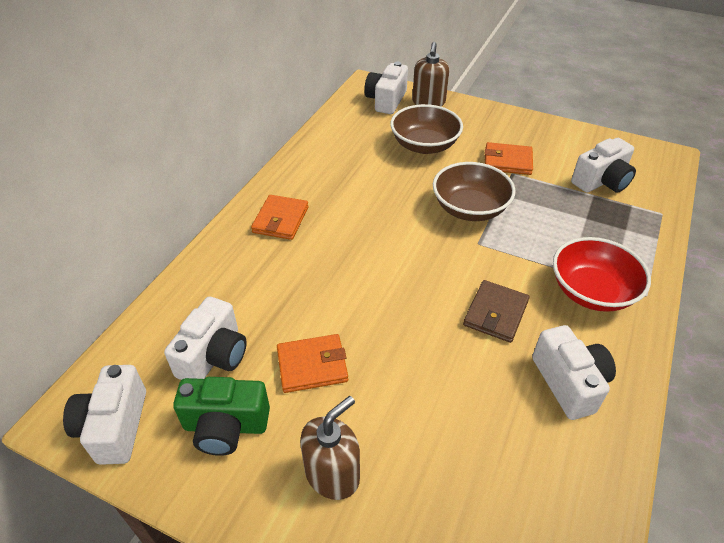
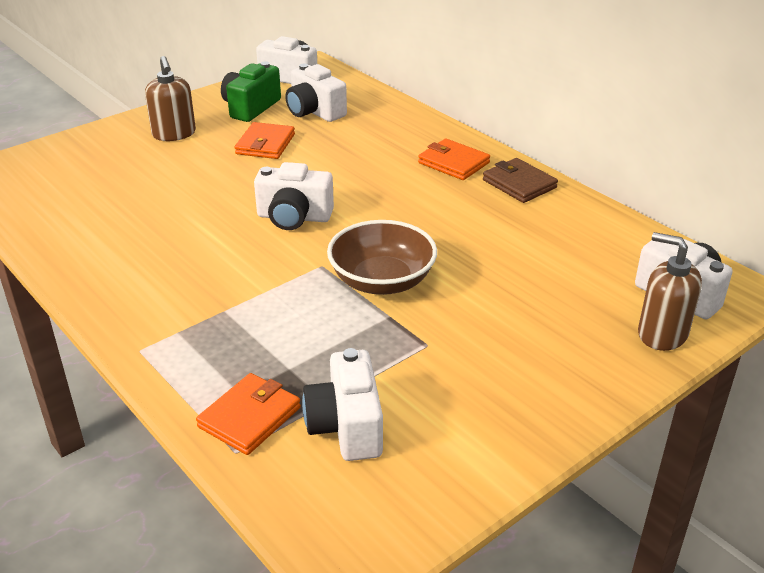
camera: 115 degrees right, 10 degrees down
brown bowl [390,104,463,154] -> none
brown wallet [463,280,530,343] -> brown wallet moved to [483,158,558,203]
orange wallet [485,142,533,175] -> orange wallet moved to [196,373,301,455]
white camera [532,325,616,420] -> white camera moved to [254,162,334,230]
red bowl [553,237,651,312] -> none

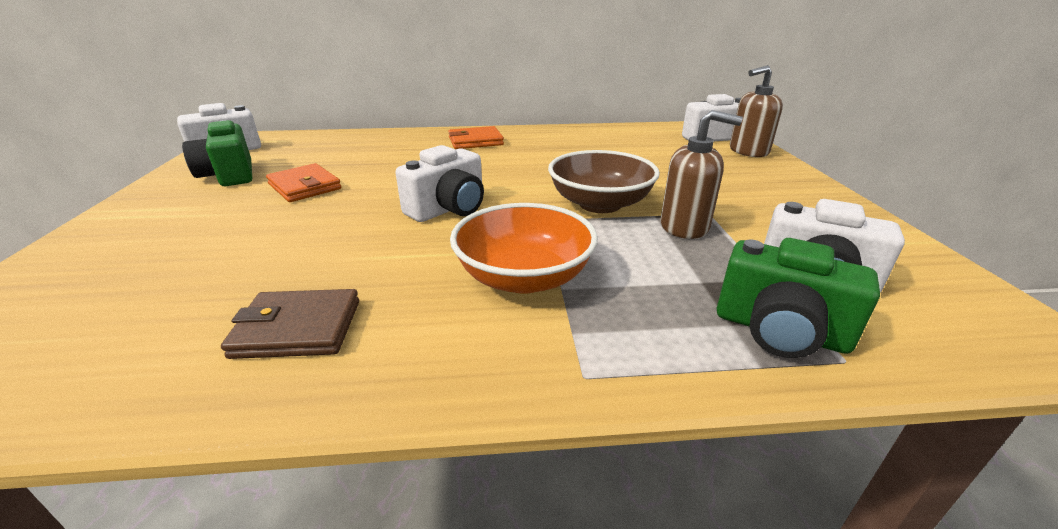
camera: 55 degrees left, 5 degrees down
brown soap dispenser [145,56,196,141] -> brown soap dispenser moved to [660,110,743,239]
orange wallet [196,373,301,455] -> green camera [717,238,880,358]
white camera [285,64,347,122] -> none
brown wallet [483,158,558,203] -> brown wallet moved to [221,289,359,359]
none -> orange bowl [450,203,598,294]

